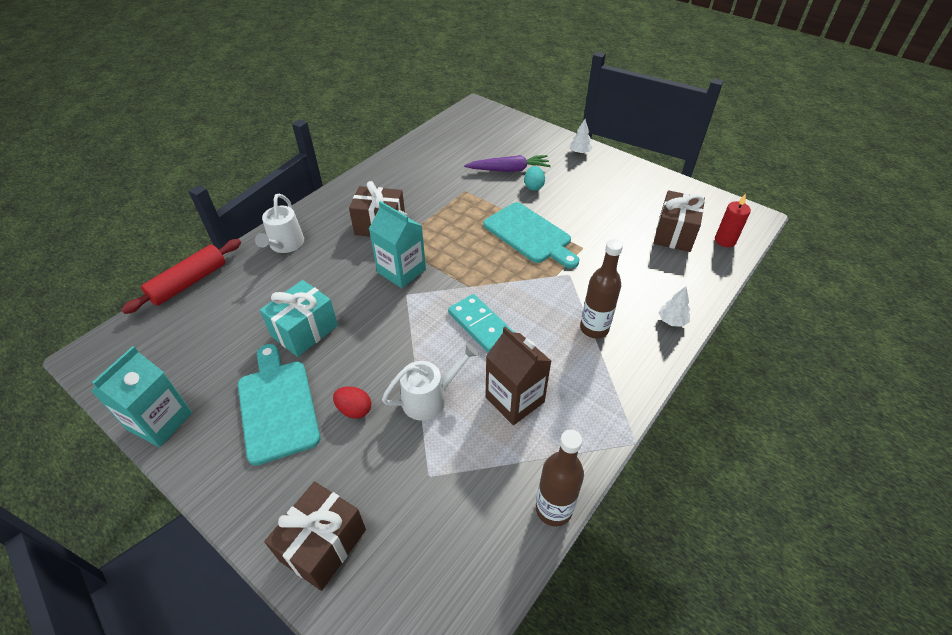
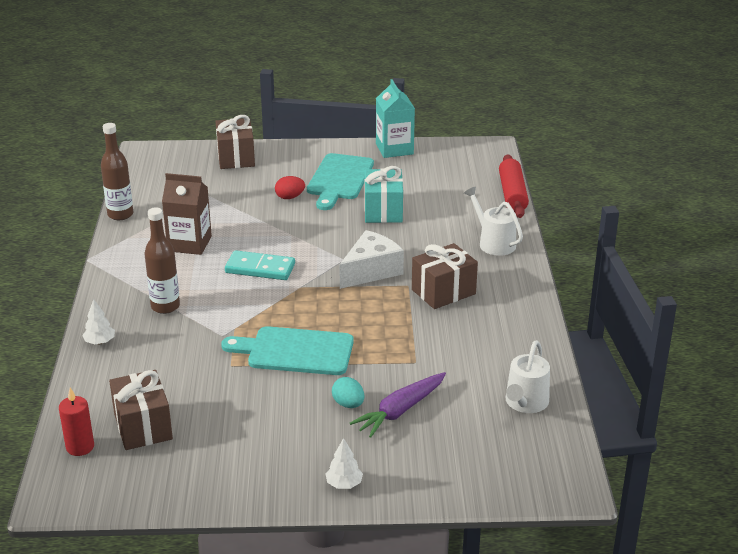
camera: 140 degrees right, 15 degrees down
turquoise cutting board [238,344,320,466] -> turquoise cutting board turned 75 degrees clockwise [307,153,374,210]
turquoise carton [369,201,426,288] -> white cheese [339,230,404,289]
white watering can [382,343,479,421] -> white watering can moved to [506,340,550,413]

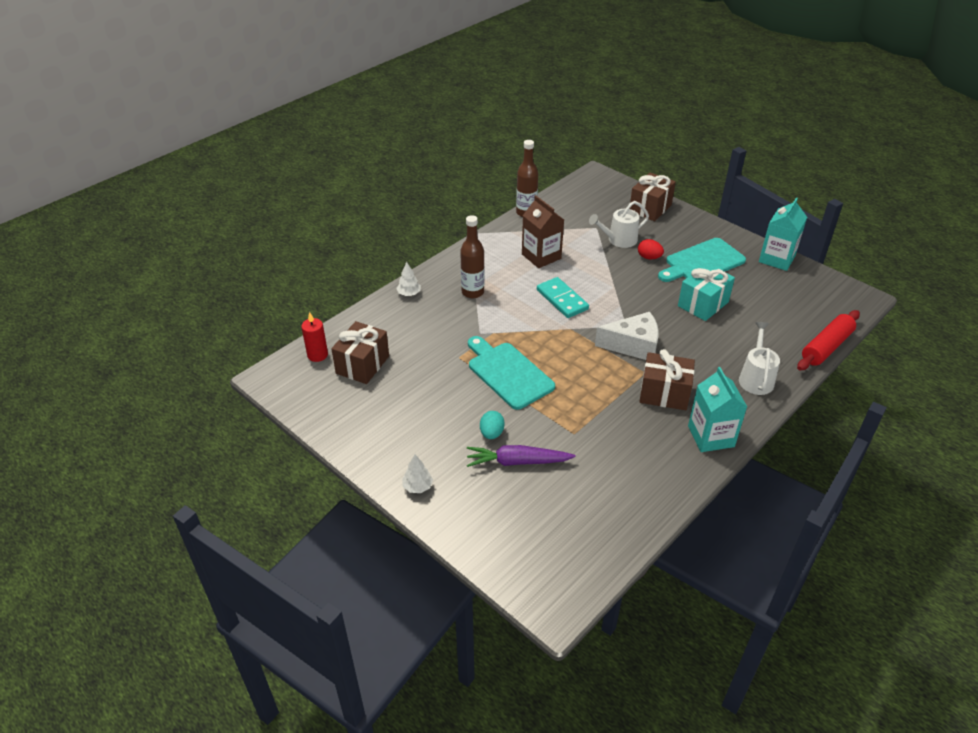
camera: 45 degrees right, 10 degrees up
white watering can [506,340,550,413] -> white watering can moved to [589,201,649,248]
none -> turquoise carton [688,367,747,452]

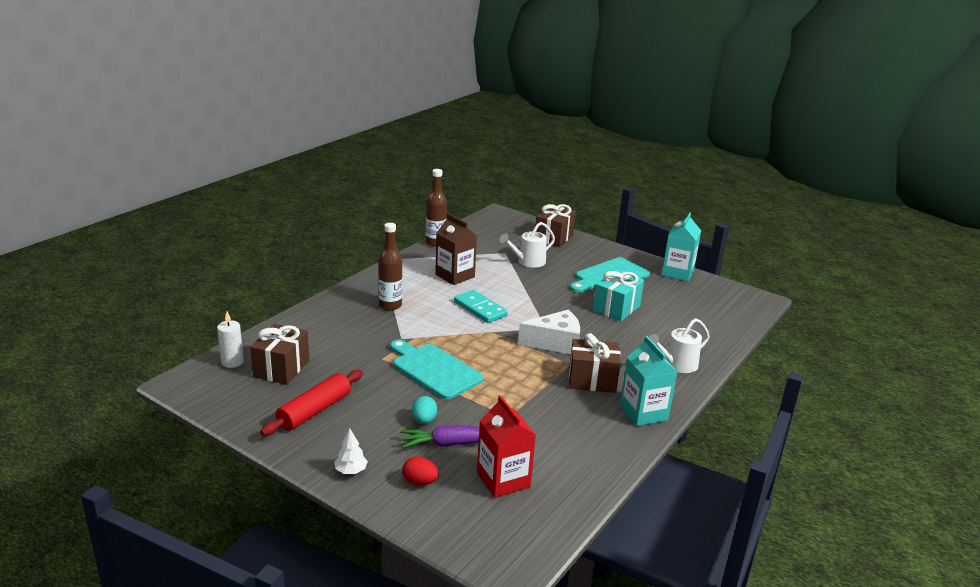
camera: 10 degrees left, 15 degrees down
red candle [301,312,328,362] -> white candle [217,312,244,368]
white tree [396,262,421,296] -> none
red egg [638,239,664,259] -> red egg moved to [402,456,439,486]
white watering can [739,322,780,395] -> white watering can turned 120 degrees counterclockwise [649,318,710,373]
red rolling pin [797,310,860,370] -> red rolling pin moved to [260,370,363,436]
none -> red carton [477,395,536,498]

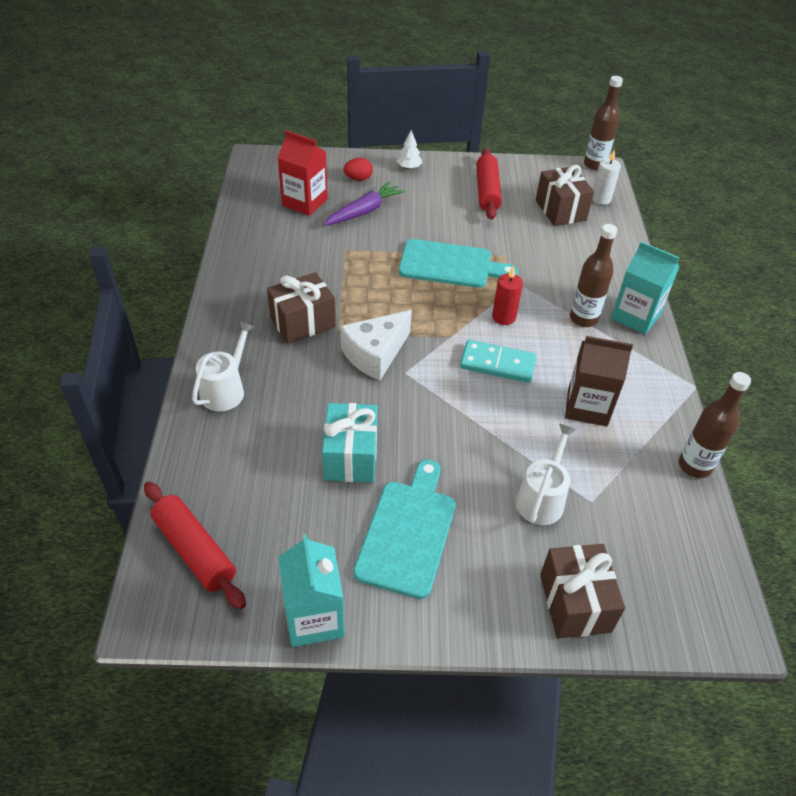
camera: 145 degrees right, 20 degrees up
turquoise egg [412,396,437,424] -> none
turquoise carton [620,336,678,426] -> turquoise carton moved to [611,241,679,334]
none -> red rolling pin [144,482,246,610]
none -> red candle [492,265,523,325]
none -> brown bottle [584,76,623,170]

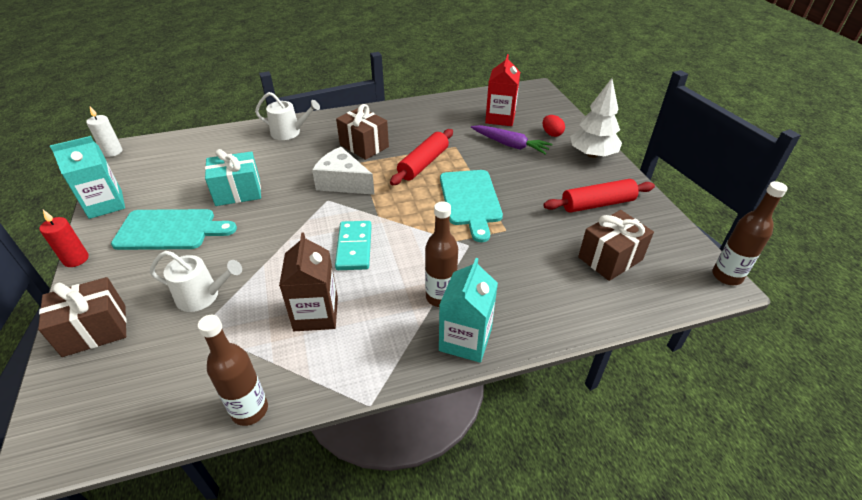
camera: 75 degrees right, 5 degrees down
red rolling pin [144,482,246,610] -> red rolling pin moved to [390,129,453,185]
white tree [397,130,422,169] -> white tree [570,78,622,158], size x2.07
red candle [492,265,523,325] -> red candle moved to [40,210,89,267]
white candle [592,149,621,205] -> white candle moved to [86,106,122,157]

